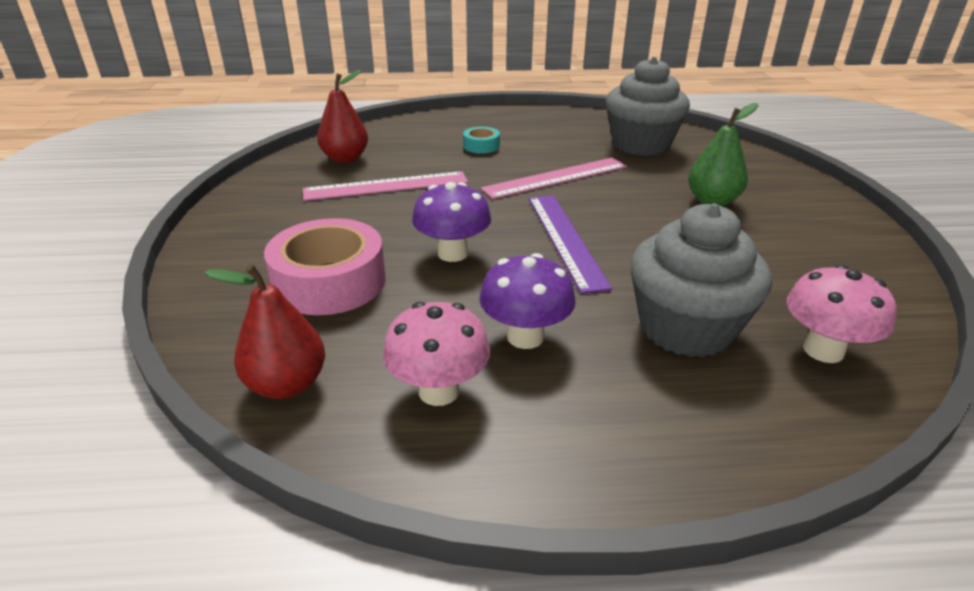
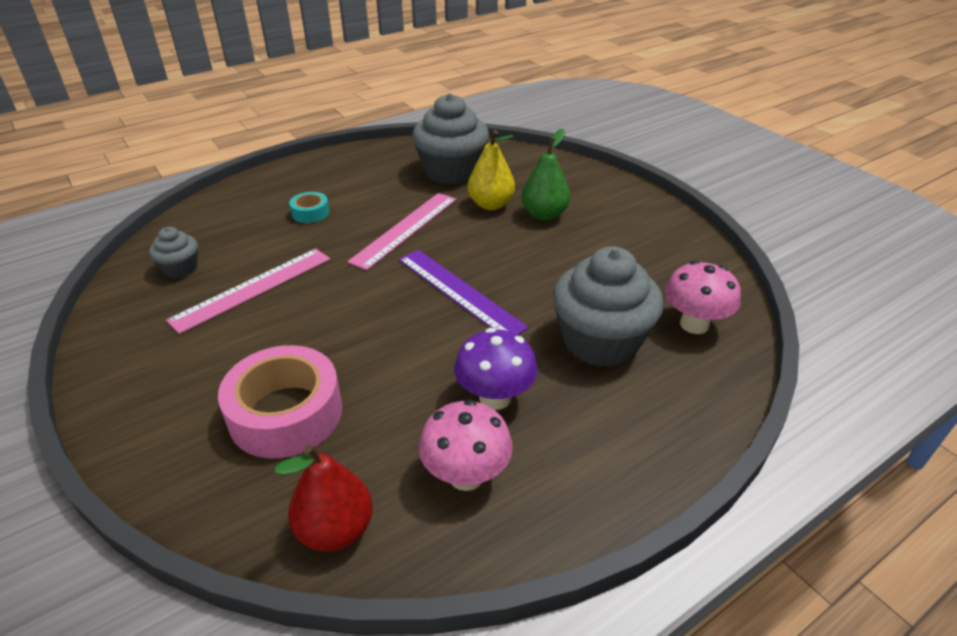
camera: 30 degrees left, 5 degrees up
red pear [317,70,368,163] -> grey cupcake [149,227,198,278]
purple mushroom [412,182,491,262] -> none
none -> yellow pear [468,130,515,210]

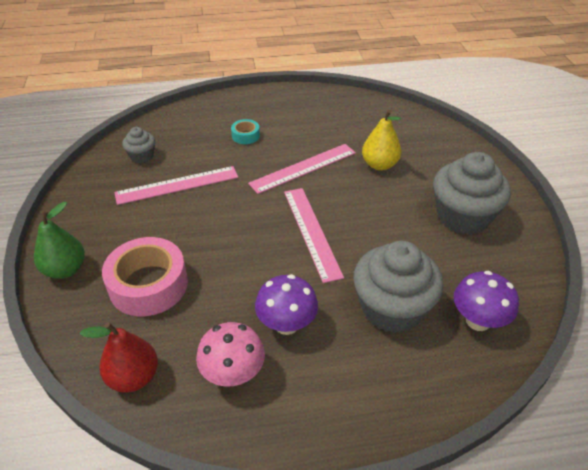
camera: 25 degrees right, 5 degrees up
purple ruler [399,250,528,335] -> pink ruler [284,188,344,283]
grey cupcake [412,93,489,185] -> grey cupcake moved to [433,152,511,235]
green pear [521,129,570,221] -> green pear moved to [34,202,85,279]
pink mushroom [665,261,741,334] -> purple mushroom [454,271,519,331]

